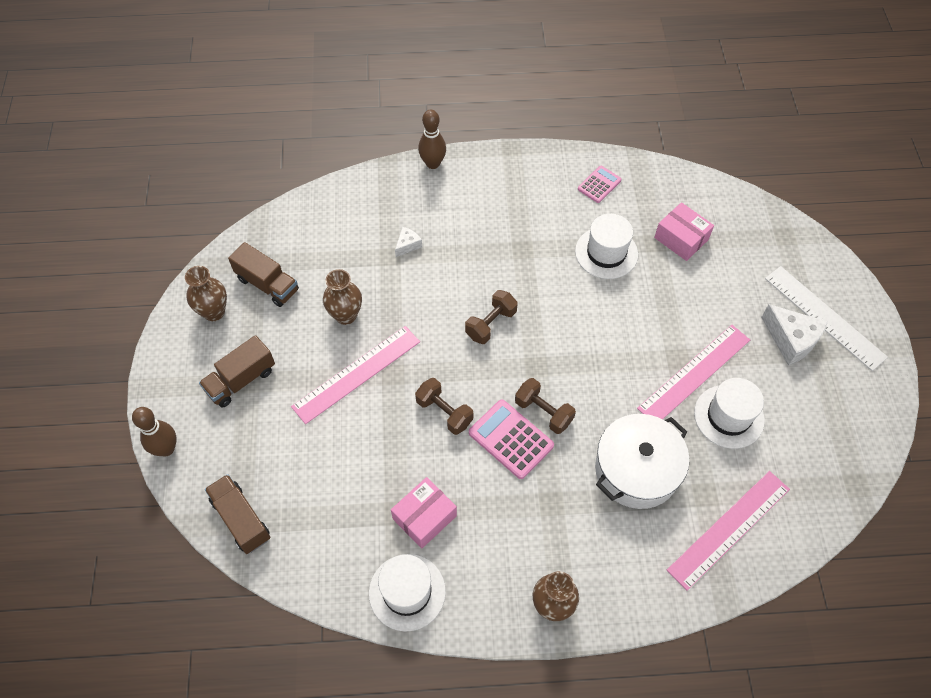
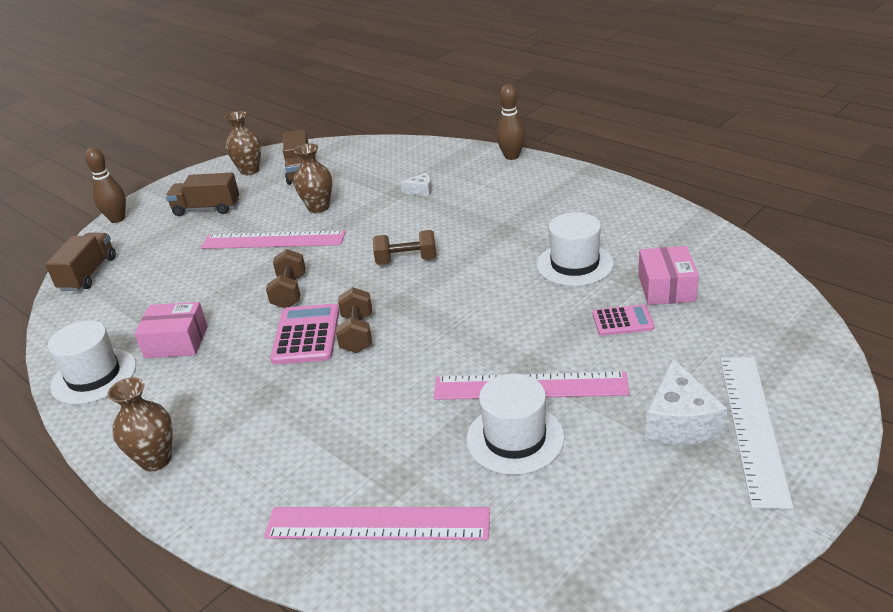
camera: 50 degrees right, 25 degrees down
pink calculator [578,166,622,203] -> pink calculator moved to [593,304,654,336]
white pot [595,414,689,509] -> none

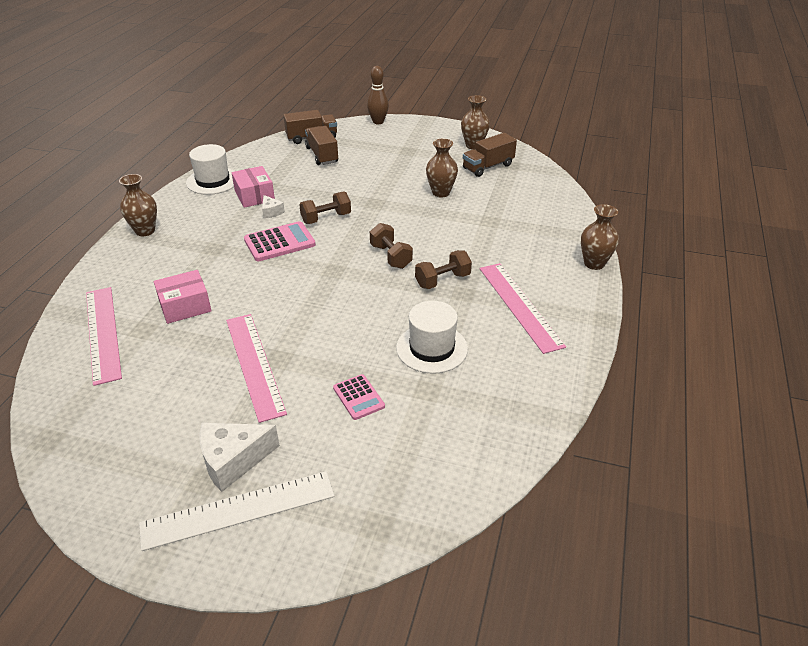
camera: 60 degrees right, 5 degrees up
brown truck [166,173,239,216] -> brown truck moved to [305,126,338,165]
pink ruler [201,230,346,249] -> pink ruler moved to [480,263,566,354]
brown dumbbell [336,287,372,353] -> brown dumbbell moved to [415,250,472,289]
white cheese [400,173,431,196] -> white cheese moved to [262,195,285,219]
white hat [466,374,565,475] -> none
brown bowling pin [496,84,525,160] -> brown vase [581,204,619,270]
pink box [638,246,699,305] -> pink box moved to [154,270,212,324]

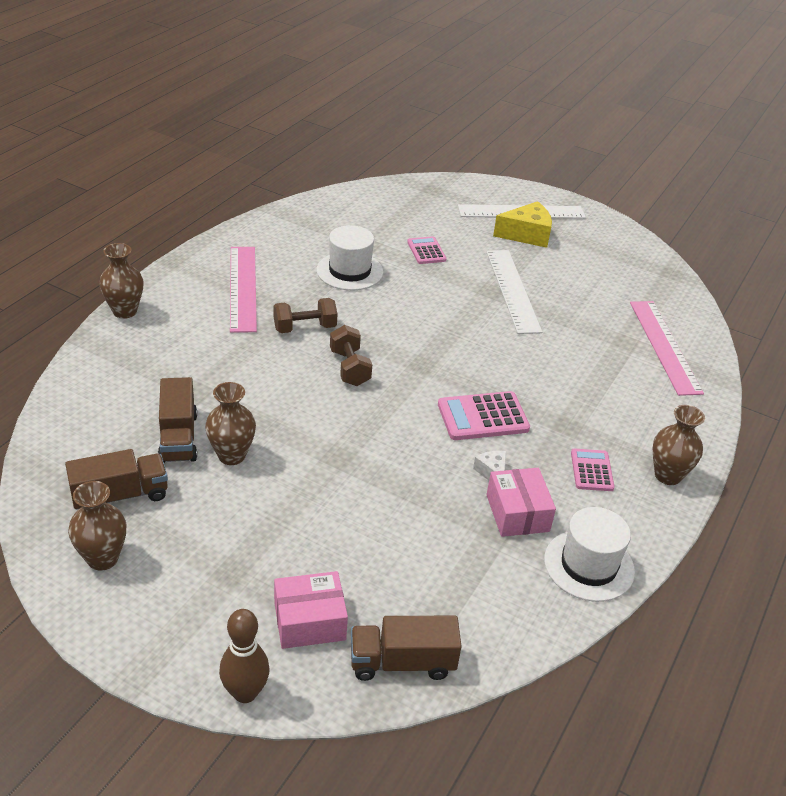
camera: 170 degrees left, 0 degrees up
pink box [154,270,212,324] -> pink box moved to [274,571,348,649]
white cheese [200,423,280,492] -> yellow cheese [493,201,552,248]
pink ruler [226,314,287,423] -> white ruler [486,250,542,334]
brown dumbbell [299,191,351,224] -> none
brown truck [305,126,338,165] -> brown truck moved to [158,377,197,463]
none -> pink calculator [571,449,615,491]

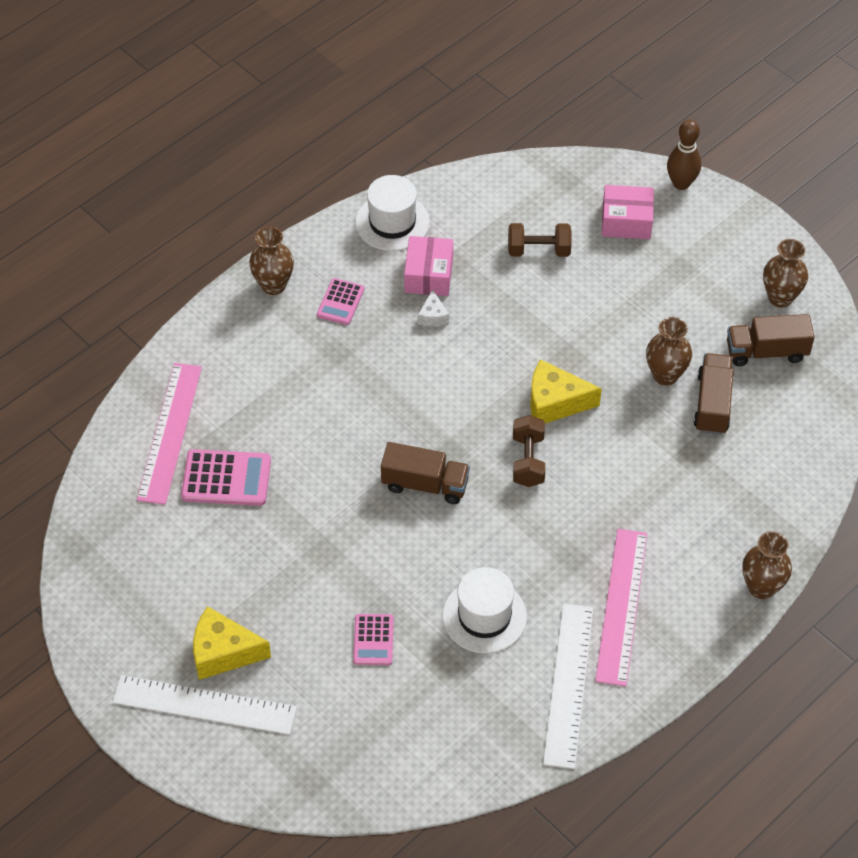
camera: 160 degrees left, 15 degrees up
brown dumbbell [273,298,338,333] -> brown dumbbell moved to [508,223,571,257]
brown truck [351,616,462,681] -> brown truck moved to [381,442,470,504]
pink calculator [438,391,530,440] -> pink calculator moved to [181,449,271,506]
white ruler [486,250,542,334] -> white ruler moved to [543,604,593,769]
none -> yellow cheese [530,359,602,423]

